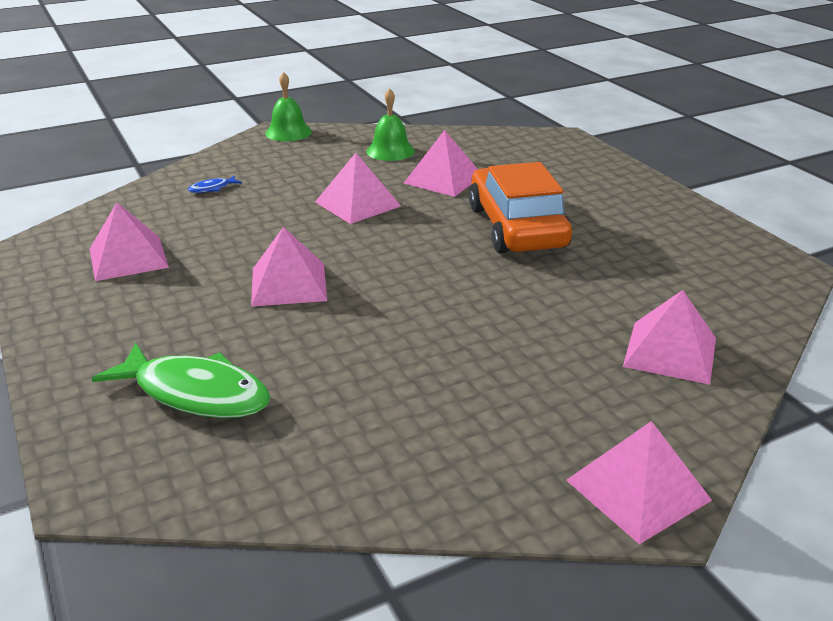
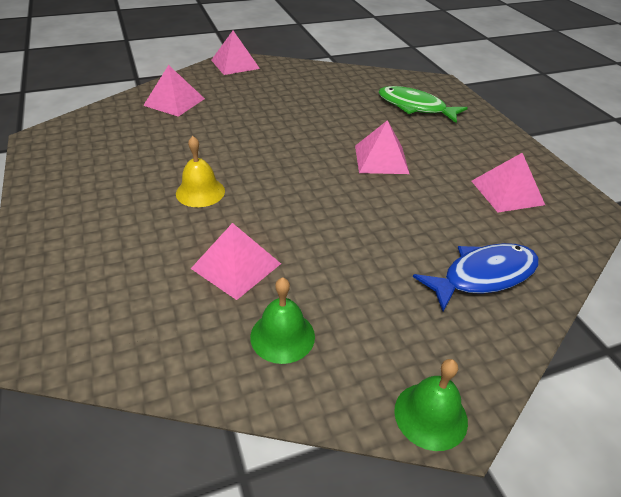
camera: 175 degrees left, 10 degrees up
blue fish [188,176,242,193] -> blue fish [413,243,539,312], size x2.37
pink pyramid [315,153,401,224] -> none
orange car [469,162,572,253] -> yellow bell [176,136,225,207]

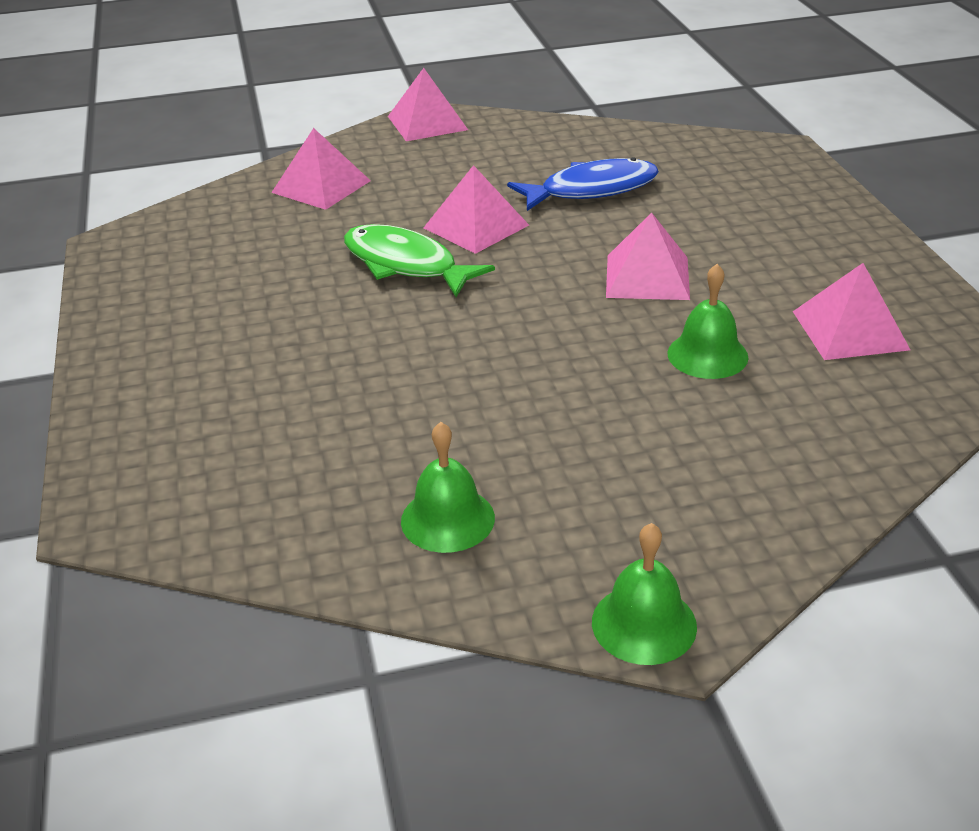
camera: 10 degrees right, 5 degrees down
yellow bell [176,136,225,207] -> none
pink pyramid [191,223,281,300] -> pink pyramid moved to [423,165,529,254]
green fish [378,86,468,123] -> green fish moved to [344,224,495,297]
blue fish [413,243,539,312] -> blue fish moved to [507,157,659,211]
none -> green bell [667,264,748,379]

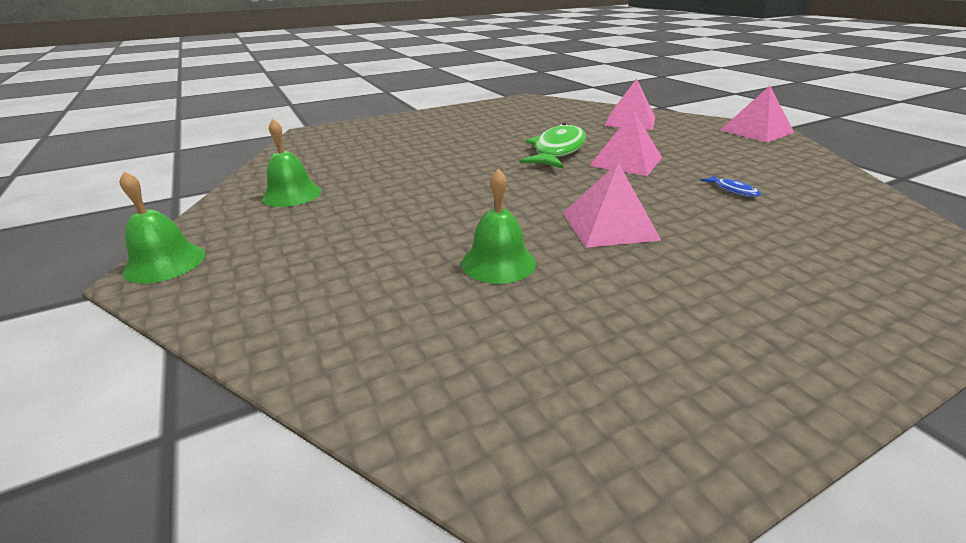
camera: 75 degrees right, 5 degrees down
blue fish [507,157,659,211] -> blue fish [700,175,761,197], size x0.42
pink pyramid [793,263,910,360] -> none

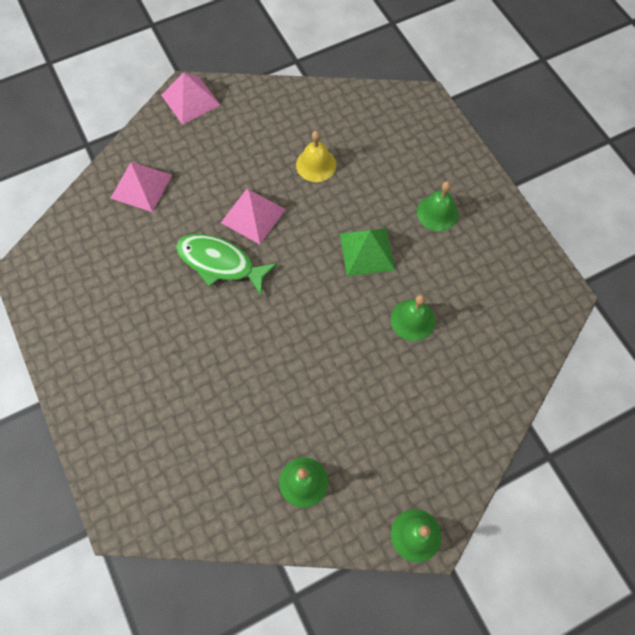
camera: 90 degrees left, 35 degrees up
pink pyramid [563,162,662,248] -> green pyramid [340,228,395,276]
blue fish [700,175,761,197] -> yellow bell [296,131,337,182]
none -> green bell [417,181,459,231]

